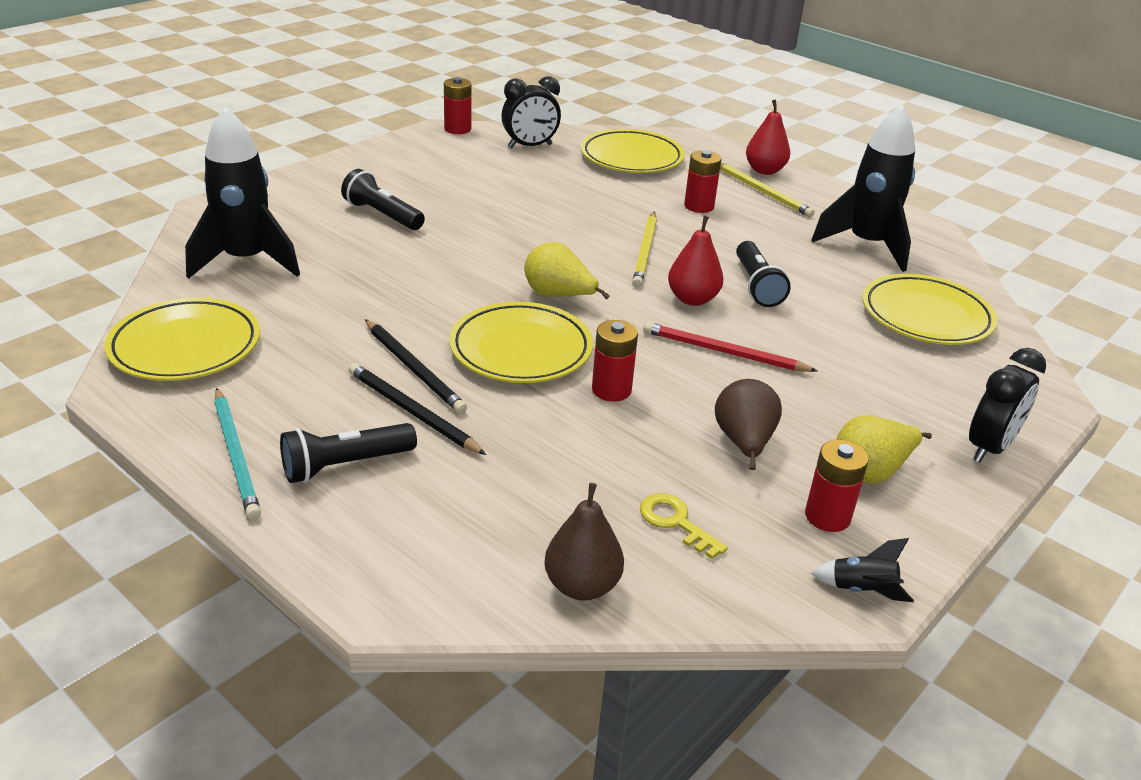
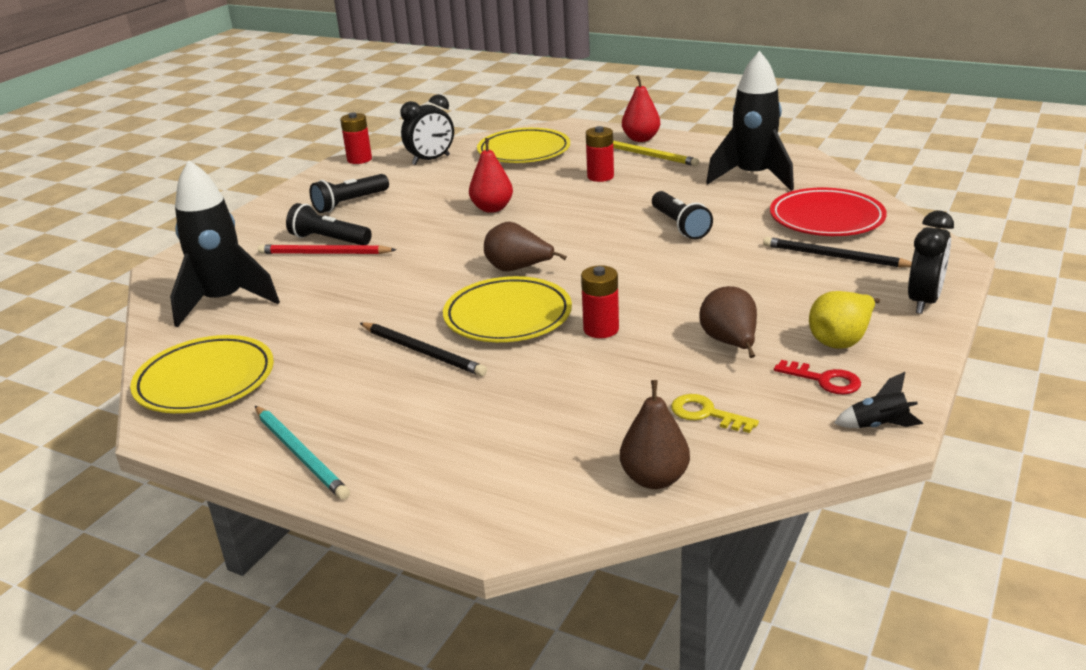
camera: 10 degrees left, 5 degrees down
black flashlight [280,423,417,483] -> black flashlight moved to [310,174,389,213]
black pencil [348,363,486,455] -> black pencil moved to [763,237,912,268]
yellow pear [524,242,610,299] -> brown pear [484,222,567,272]
yellow pencil [632,212,657,287] -> none
red pencil [643,322,817,372] -> red pencil moved to [258,245,397,254]
red pear [668,216,723,306] -> red pear moved to [469,138,513,213]
red battery [805,440,869,532] -> red key [774,360,861,394]
yellow plate [862,274,997,345] -> red plate [770,188,887,236]

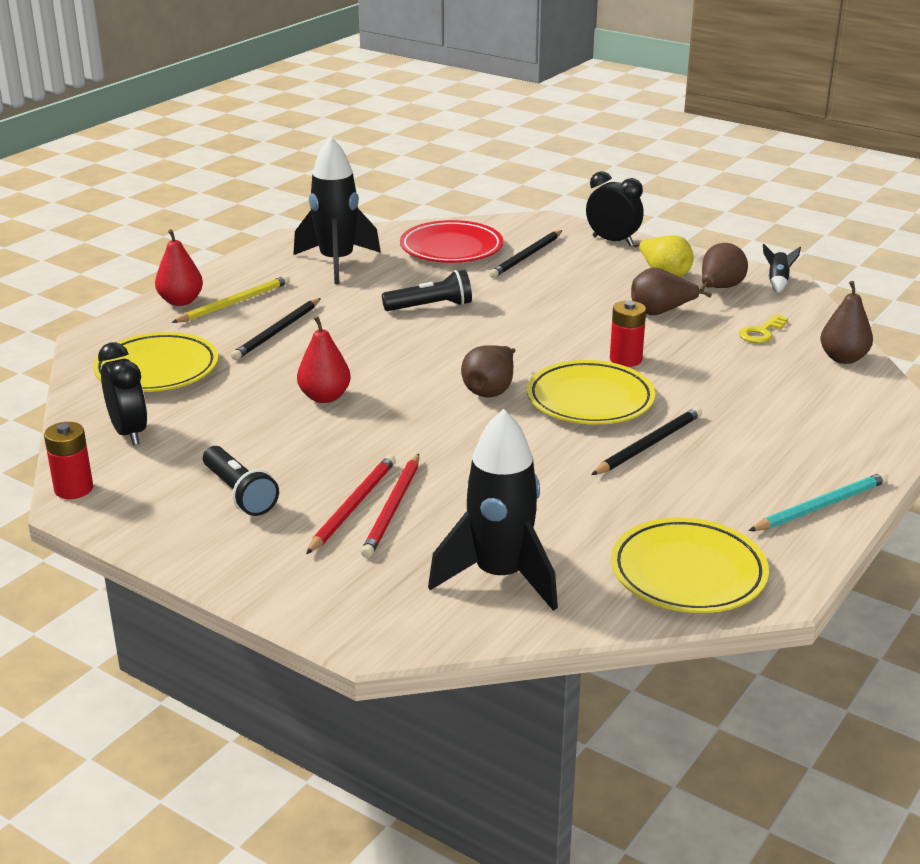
camera: 85 degrees left, 0 degrees up
black flashlight [286,203,372,245] -> red pencil [306,455,396,554]
red battery [586,126,614,182] -> black pencil [231,298,321,360]
red key [774,360,861,394] -> brown pear [699,243,748,291]

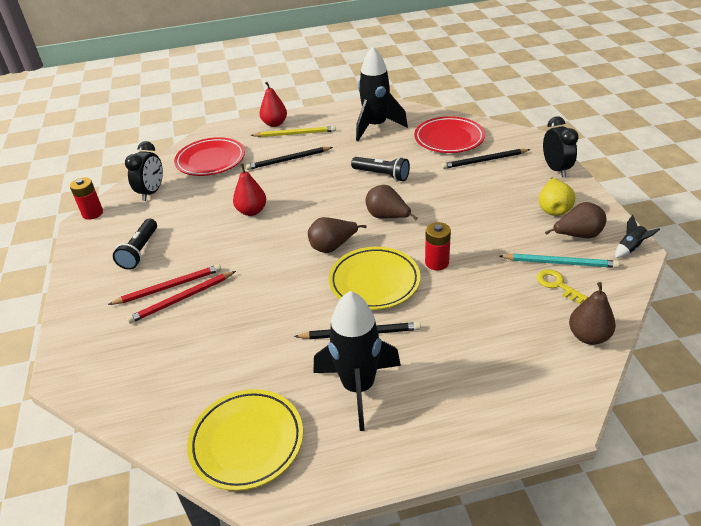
camera: 45 degrees right, 10 degrees up
yellow plate [93,332,218,392] -> red plate [174,137,245,176]
black rocket [428,409,558,611] -> black rocket moved to [313,291,401,431]
brown pear [631,268,712,315] -> brown pear moved to [365,185,418,220]
yellow key [739,314,788,343] -> yellow key turned 60 degrees clockwise [537,269,588,304]
turquoise pencil [749,472,888,531] -> turquoise pencil moved to [499,254,620,268]

